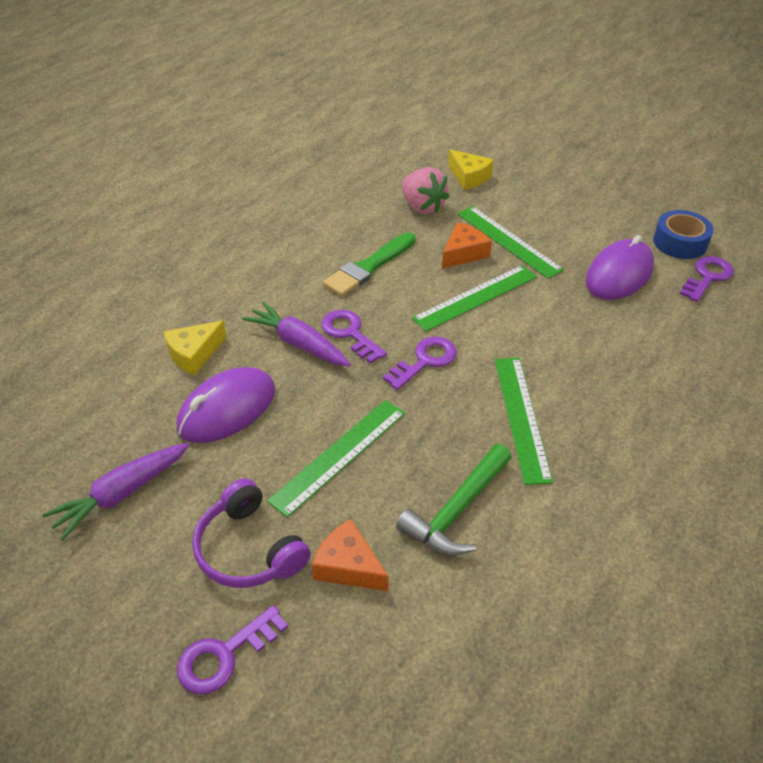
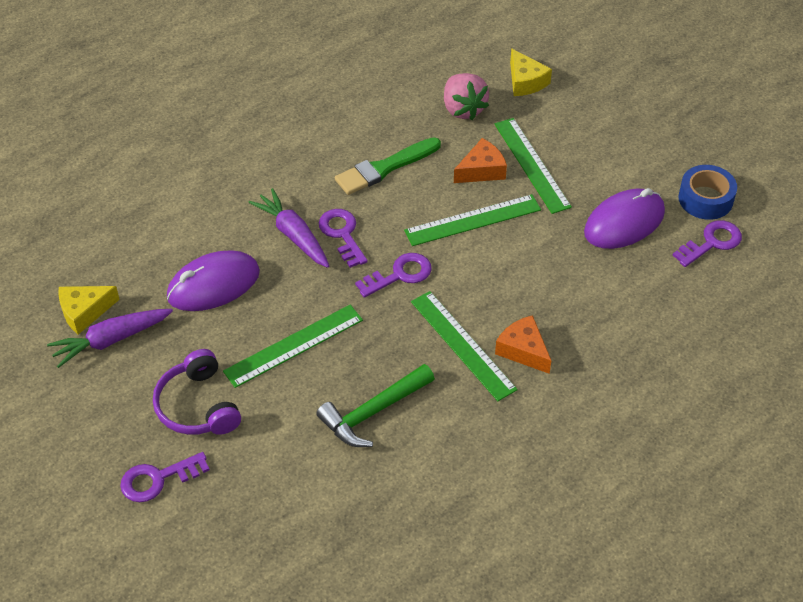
camera: 15 degrees right, 5 degrees up
yellow cheese [164,321,227,375] -> yellow cheese moved to [58,286,120,334]
orange cheese [312,519,389,591] -> orange cheese moved to [495,315,551,374]
green ruler [495,358,553,485] -> green ruler turned 45 degrees counterclockwise [411,291,518,401]

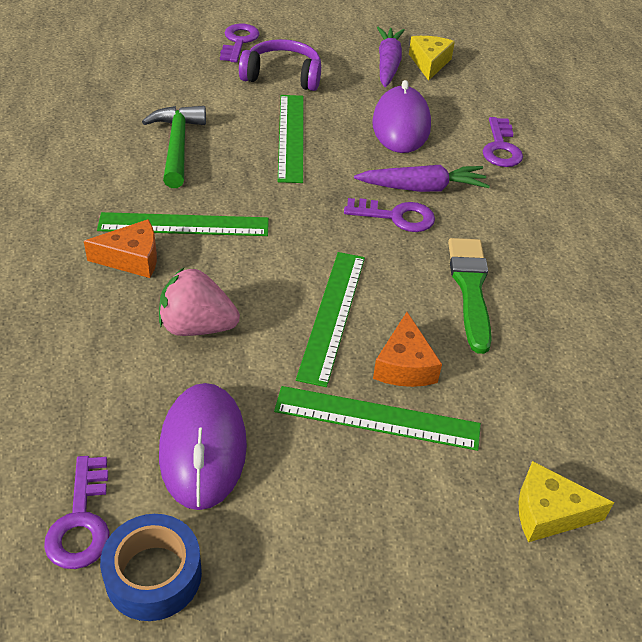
camera: 120 degrees right, 5 degrees down
purple key [355,253,432,298] -> purple key moved to [483,117,523,167]
pink strawberry [444,73,489,120] -> pink strawberry moved to [159,268,240,336]

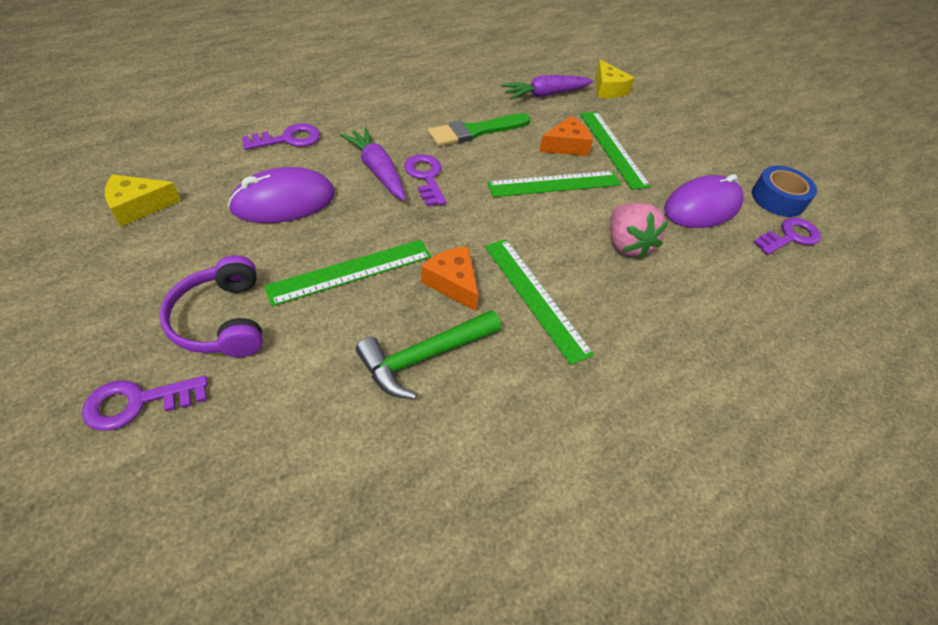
camera: 120 degrees left, 5 degrees up
orange cheese [84,219,157,278] -> orange cheese moved to [421,246,478,311]
purple carrot [377,27,405,87] -> purple carrot moved to [501,75,594,99]

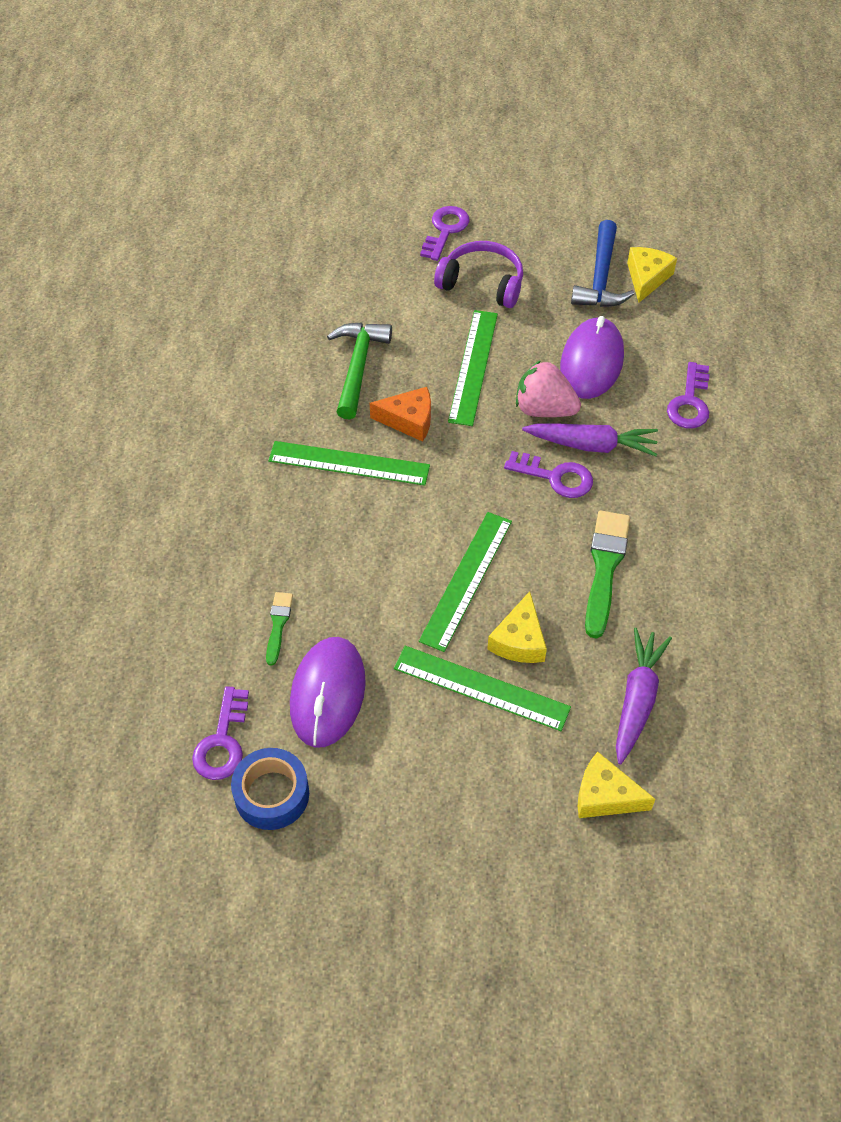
camera: 135 degrees right, 5 degrees up
orange cheese [539,116,593,156] -> yellow cheese [487,591,547,663]
pink strawberry [610,203,668,259] -> pink strawberry moved to [516,360,581,417]
none -> green brush [266,592,293,666]
none -> blue hammer [571,220,634,307]

